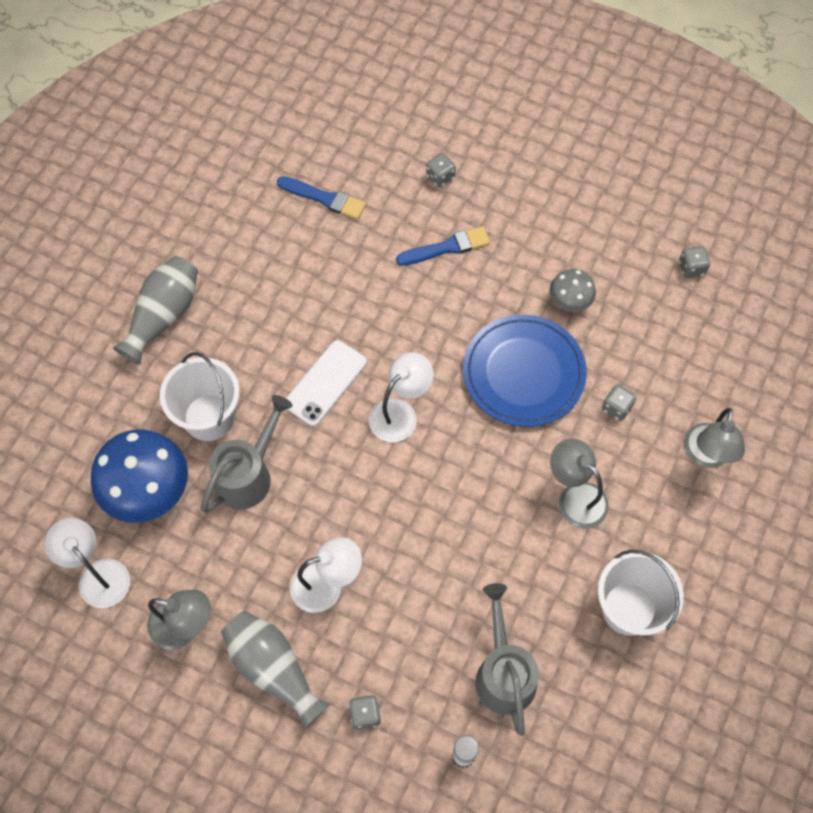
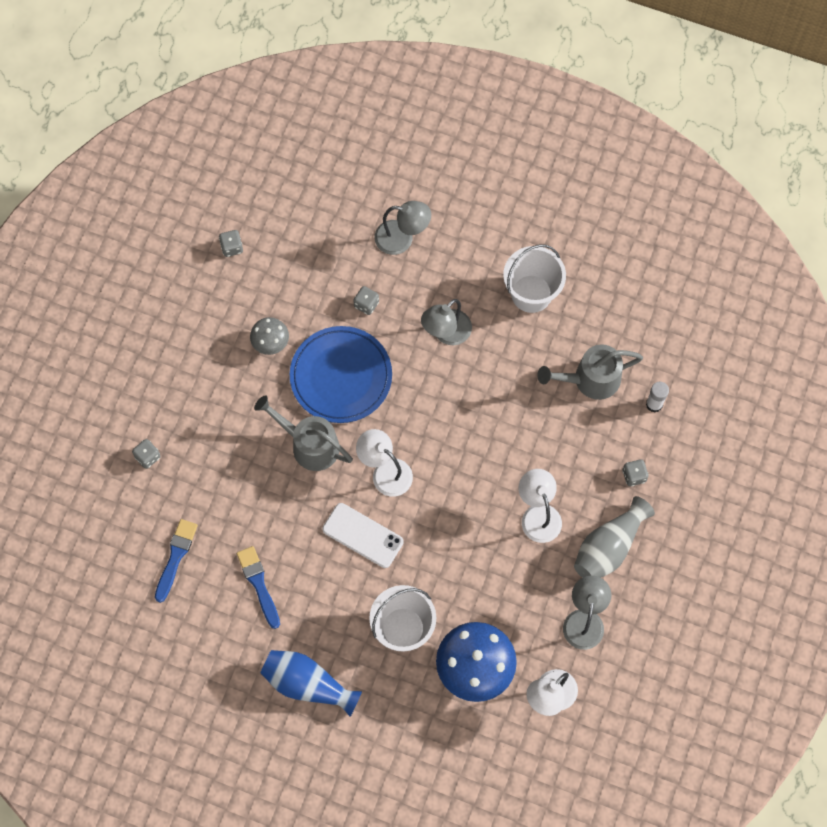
camera: 95 degrees left, 5 degrees up
grey vase [113,256,198,365] -> blue vase [260,650,362,717]
grey watering can [200,395,293,513] -> grey watering can moved to [254,395,353,471]
blue brush [396,226,490,265] -> blue brush moved to [237,546,280,629]

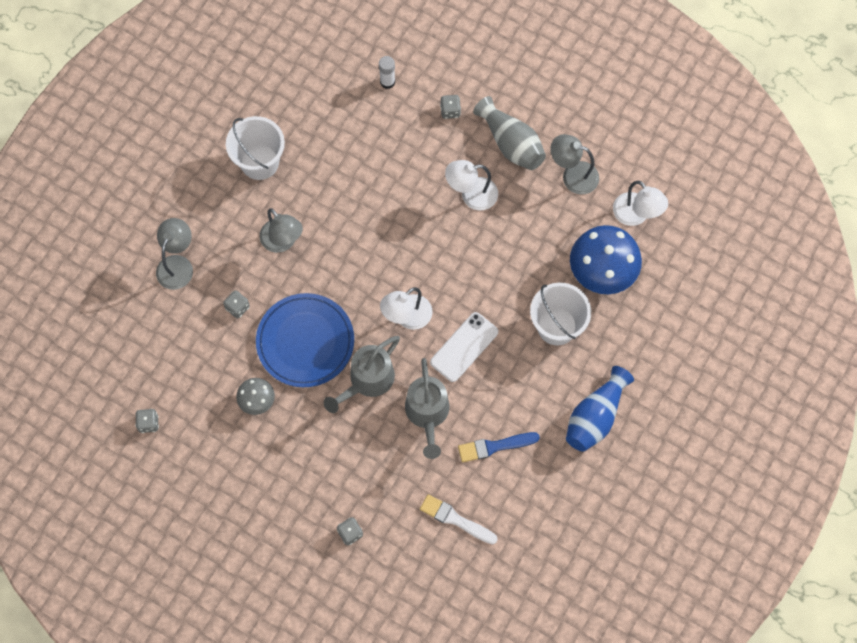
camera: 80 degrees left, 0 degrees up
blue brush [155,519,198,603] -> white brush [420,494,498,544]
grey watering can [537,344,643,400] -> grey watering can moved to [405,358,449,459]

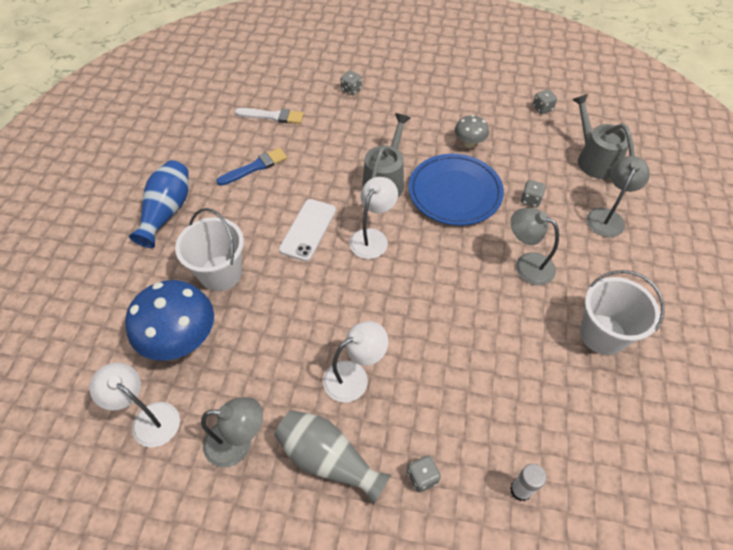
camera: 160 degrees right, 15 degrees down
grey lamp [156,218,193,290] -> grey lamp turned 150 degrees counterclockwise [587,156,650,237]
grey watering can [405,358,449,459] -> grey watering can moved to [572,94,635,179]

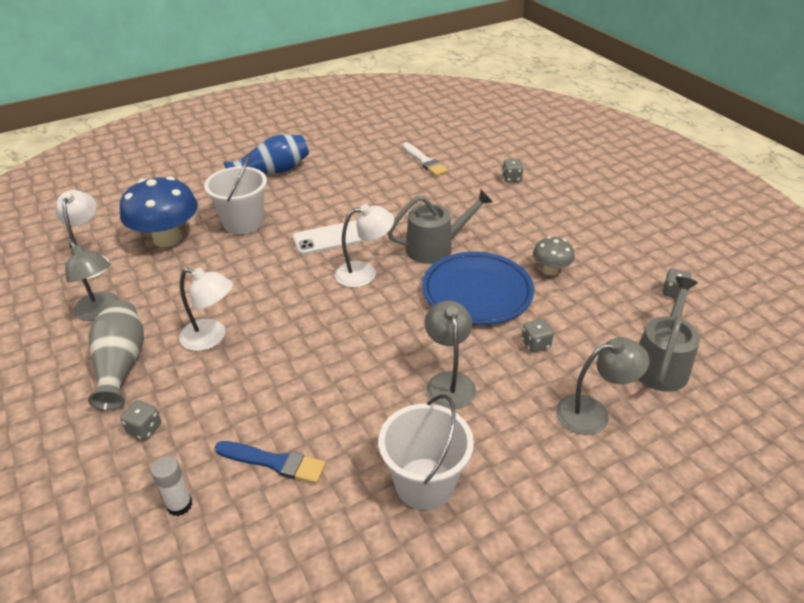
camera: 50 degrees right, 15 degrees down
blue brush [216,148,287,186] -> blue brush moved to [215,441,326,484]

